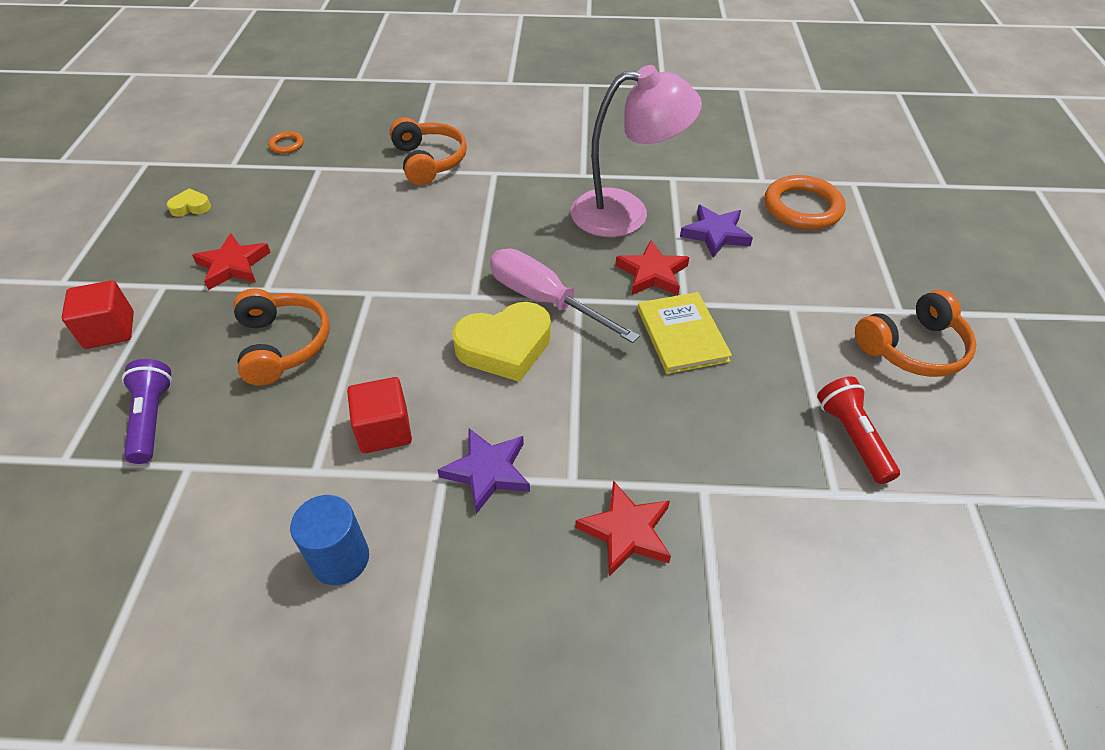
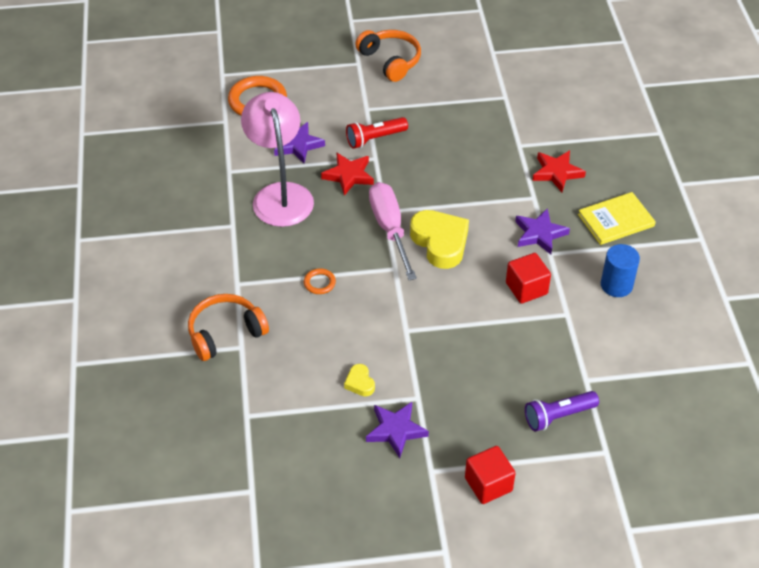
camera: 100 degrees left, 0 degrees up
yellow heart [167,188,211,216] -> yellow heart moved to [344,364,375,397]
red star [192,233,271,290] -> purple star [366,402,429,458]
orange headphones [234,288,329,385] -> none
orange ring [268,131,304,154] -> orange ring moved to [304,268,336,294]
pink screwdriver [490,248,640,343] -> pink screwdriver turned 135 degrees clockwise [369,182,417,280]
yellow book [638,292,732,374] -> yellow book moved to [578,192,656,245]
red flashlight [817,377,900,484] -> red flashlight moved to [346,117,408,149]

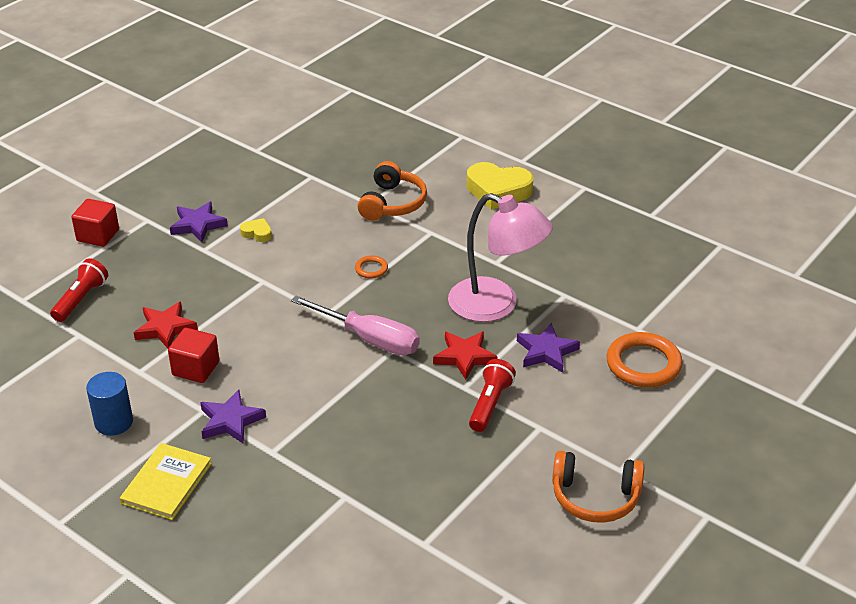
camera: 135 degrees right, 10 degrees down
yellow heart [410,210,469,269] -> yellow heart moved to [467,162,533,210]
purple flashlight [525,391,599,432] -> red flashlight [50,258,108,322]
red star [532,150,586,192] -> red star moved to [134,302,198,349]

